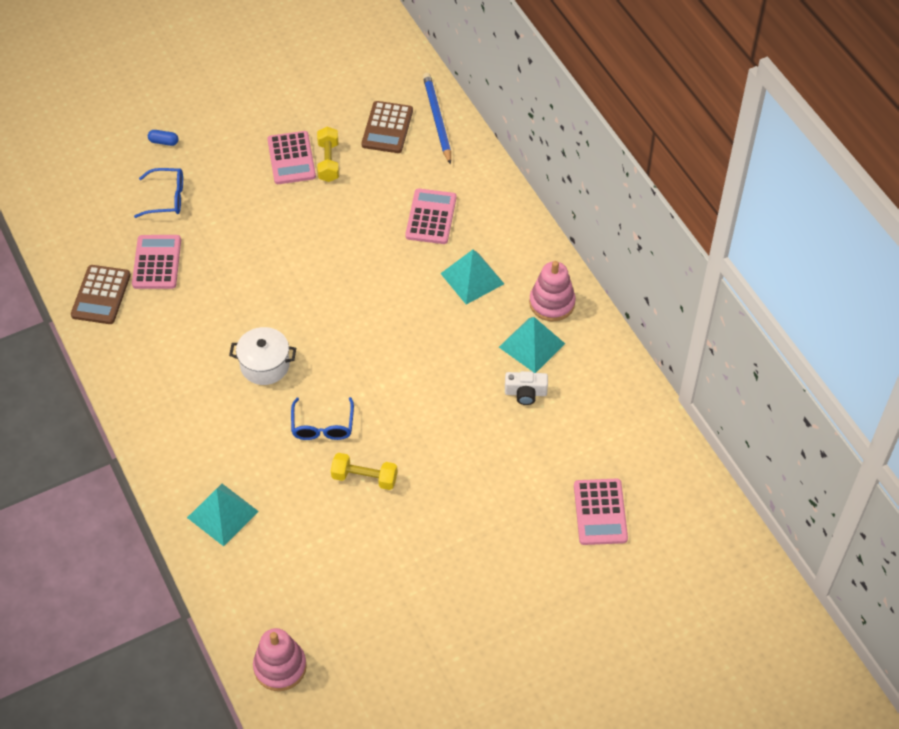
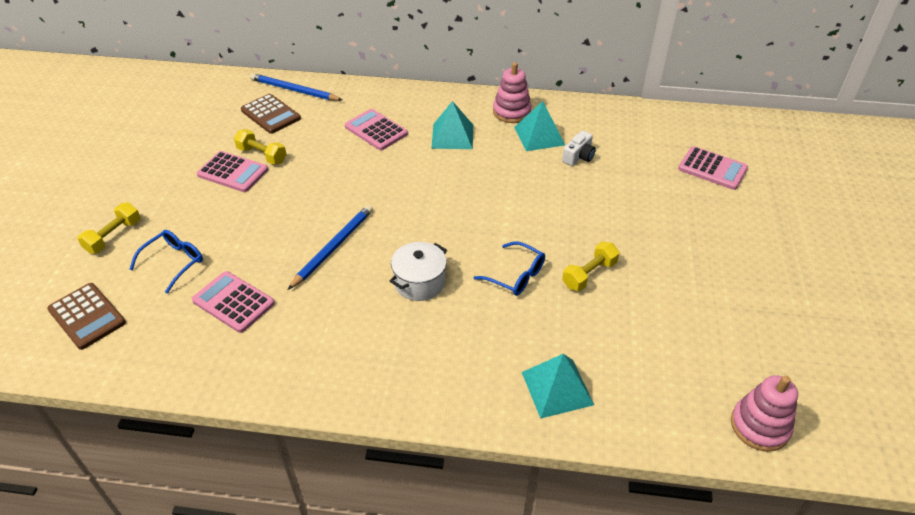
camera: 55 degrees left, 10 degrees down
brown calculator [71,265,131,324] -> brown calculator moved to [47,283,126,350]
blue capsule [148,130,179,146] -> yellow dumbbell [77,202,141,254]
none -> blue pencil [288,205,373,290]

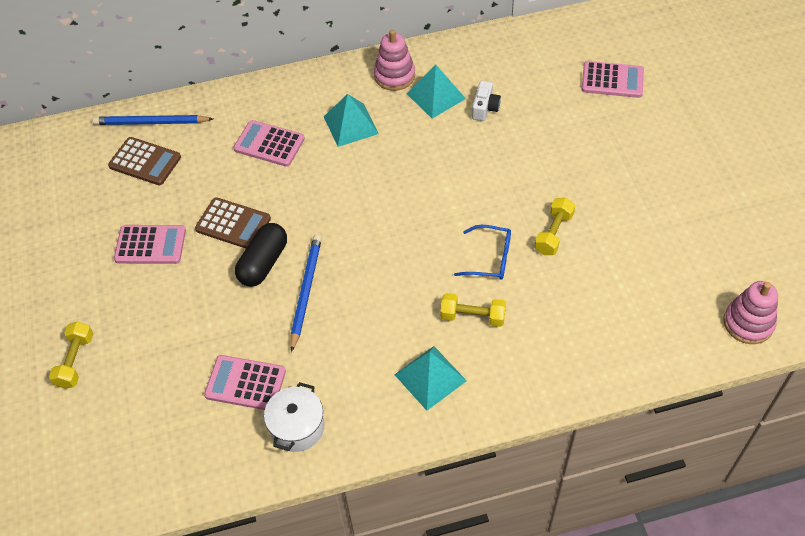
camera: 20 degrees left, 10 degrees up
brown calculator [47,283,126,350] -> brown calculator moved to [195,197,271,248]
blue glasses [129,230,203,294] -> none
yellow dumbbell [234,129,287,165] -> yellow dumbbell moved to [440,293,506,327]
white pot [390,242,447,301] -> white pot moved to [264,382,324,452]
turquoise pyramid [522,354,594,419] -> turquoise pyramid moved to [394,346,467,411]
none -> black capsule [235,223,287,287]

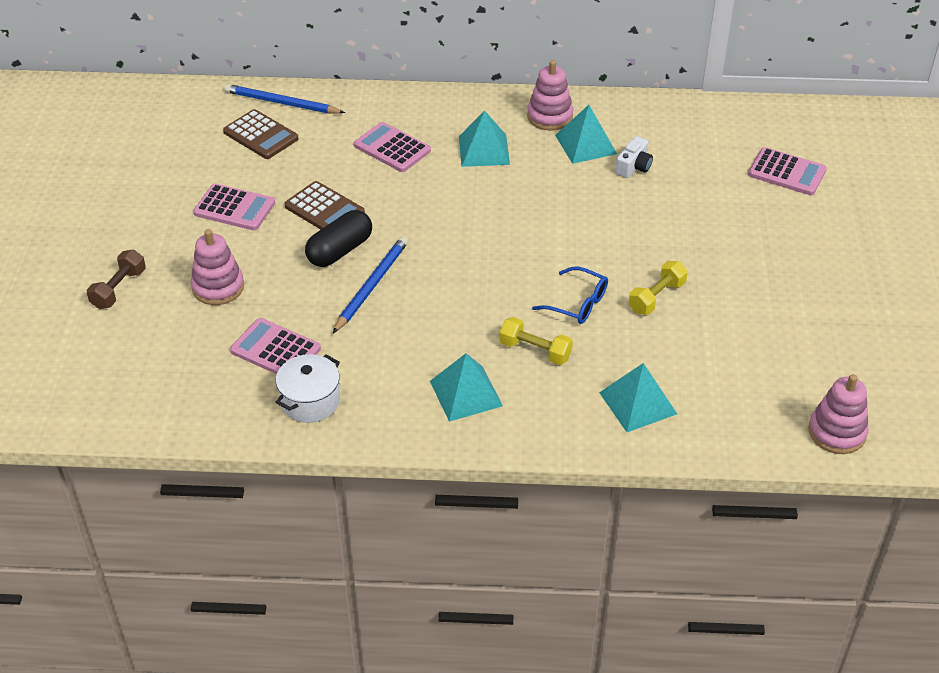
camera: 15 degrees right, 10 degrees down
yellow dumbbell [49,322,93,389] -> brown dumbbell [87,249,146,309]
none -> pink stacking toy [191,229,244,305]
none -> turquoise pyramid [599,363,677,432]

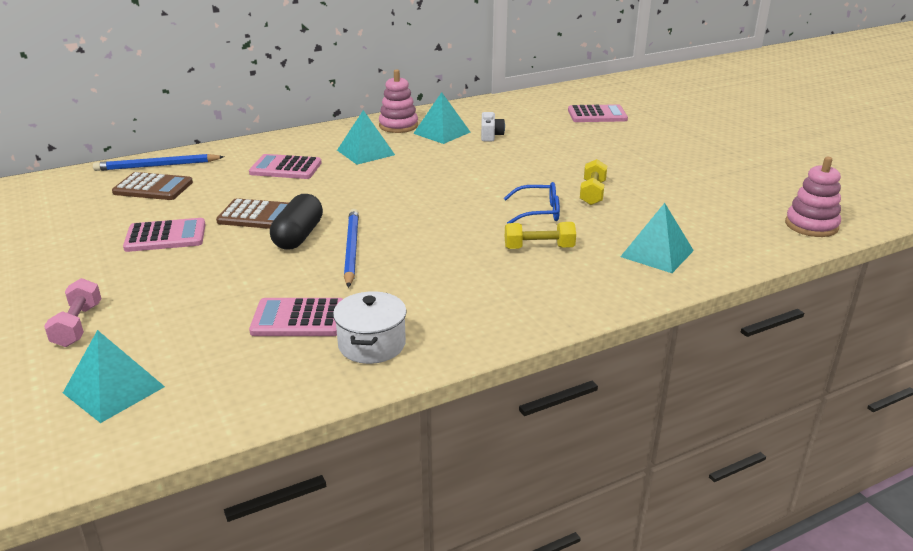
camera: 30 degrees left, 15 degrees down
brown dumbbell [87,249,146,309] -> pink dumbbell [44,278,101,347]
pink stacking toy [191,229,244,305] -> none
turquoise pyramid [430,353,503,422] -> turquoise pyramid moved to [63,330,165,423]

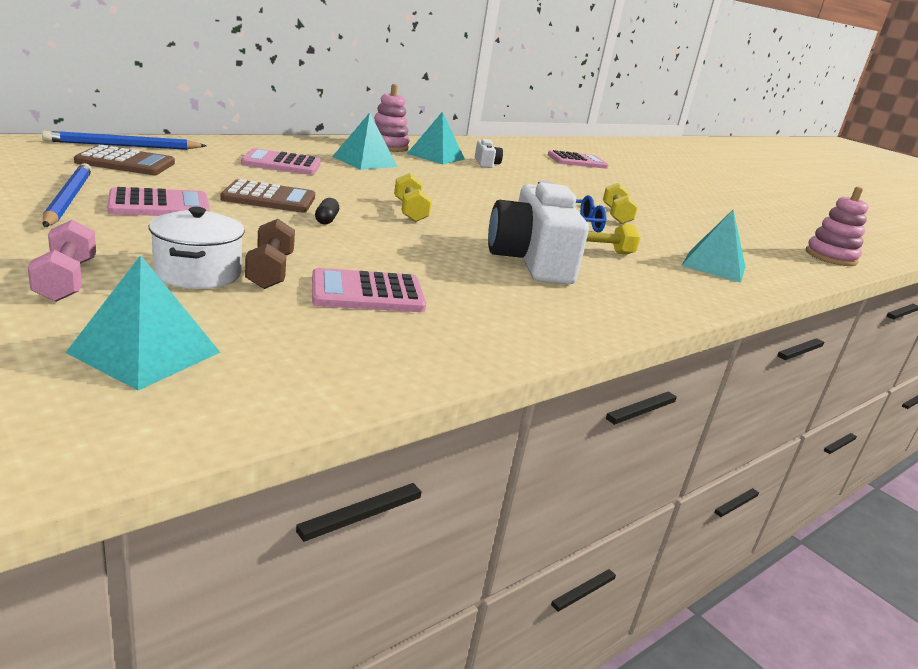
camera: 15 degrees left, 5 degrees down
black capsule [270,194,323,250] -> black capsule [315,198,339,224], size x0.47
white pot [333,291,407,364] -> white pot moved to [149,207,245,289]
blue pencil [344,209,359,288] -> blue pencil moved to [43,163,92,227]
none -> brown dumbbell [245,219,295,289]
none -> yellow dumbbell [394,173,432,222]
none -> white camera [488,180,589,285]

